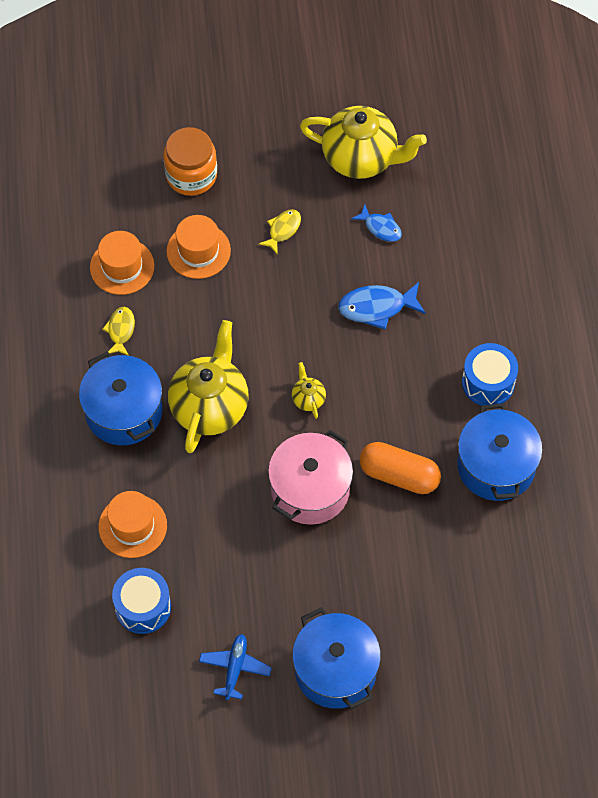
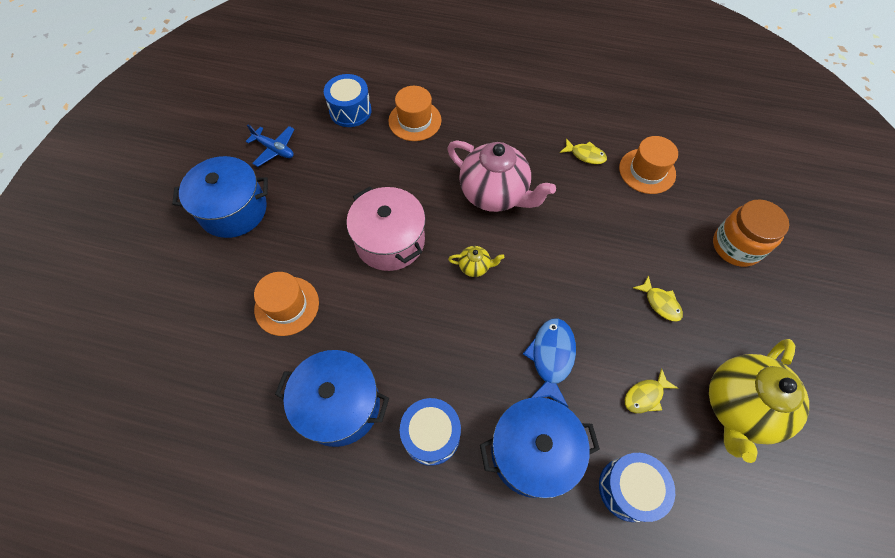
camera: 110 degrees right, 0 degrees up
blue pot [79,352,162,445] -> blue pot moved to [480,397,600,499]
orange hat [166,215,231,279] -> orange hat moved to [254,272,319,336]
yellow teapot [168,320,249,453] -> pink teapot [447,140,556,212]
blue fish [351,204,402,242] -> yellow fish [625,368,678,413]
orange capsule [360,442,441,494] -> none
none -> blue drum [599,453,675,522]

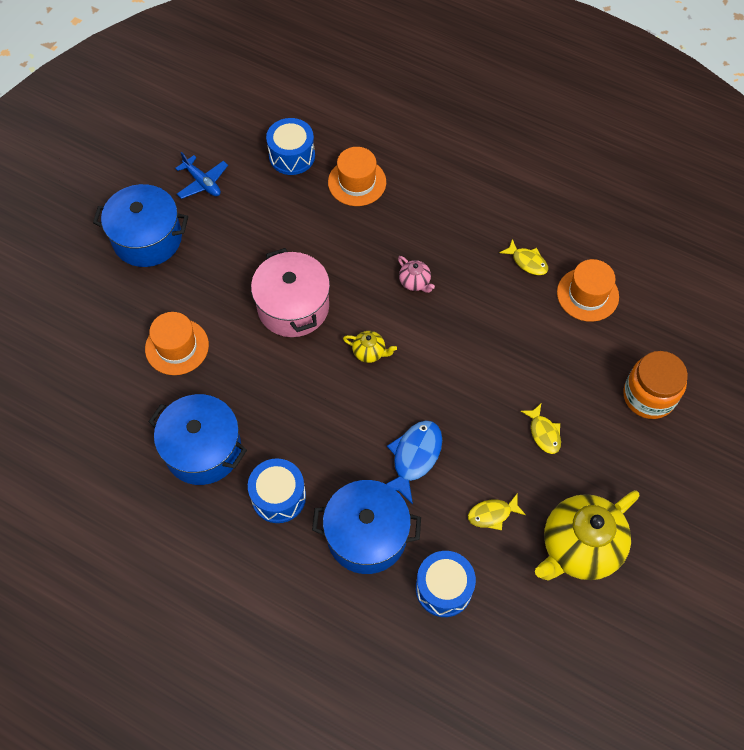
camera: 15 degrees right, 0 degrees up
pink teapot [447,140,556,212] -> pink teapot [398,256,435,293], size x0.43

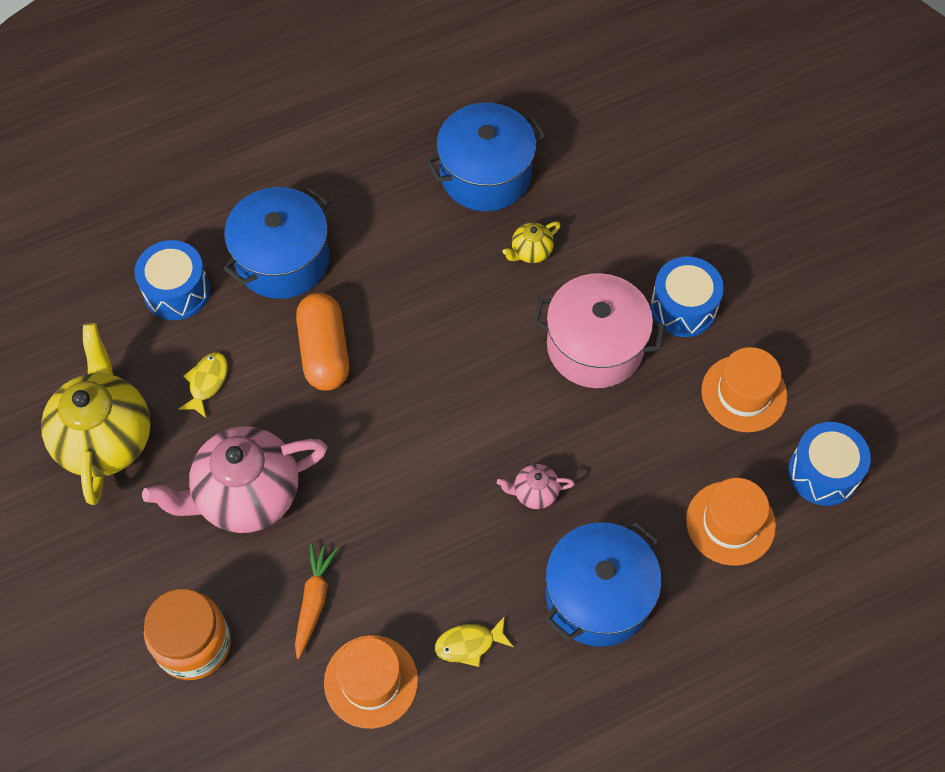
camera: 125 degrees right, 0 degrees up
blue pot [93,184,188,267] -> blue pot moved to [545,522,662,647]
orange hat [145,312,209,375] -> orange hat moved to [701,347,787,432]
blue plane [175,152,228,199] -> none
blue drum [248,458,306,523] -> blue drum moved to [650,257,724,337]
yellow teapot [343,331,397,363] -> yellow teapot moved to [502,221,561,263]
blue fish [387,420,442,505] -> orange capsule [296,293,349,391]
yellow fish [521,404,561,454] -> pink teapot [142,426,327,533]
none -> orange carrot [295,544,338,659]

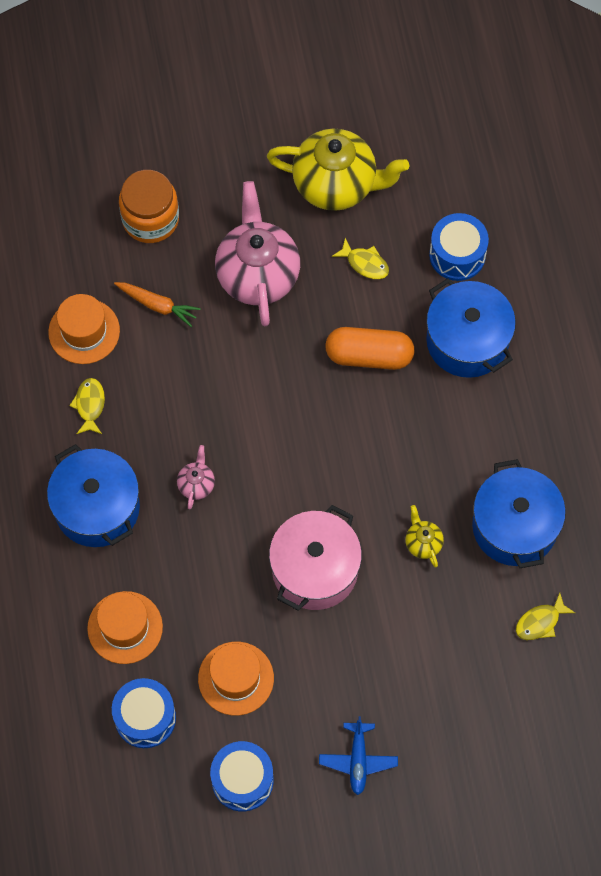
camera: 105 degrees right, 5 degrees up
blue drum [650,257,724,337] -> blue drum moved to [210,741,273,811]
none -> blue plane [319,716,398,795]
none -> yellow fish [516,593,575,640]

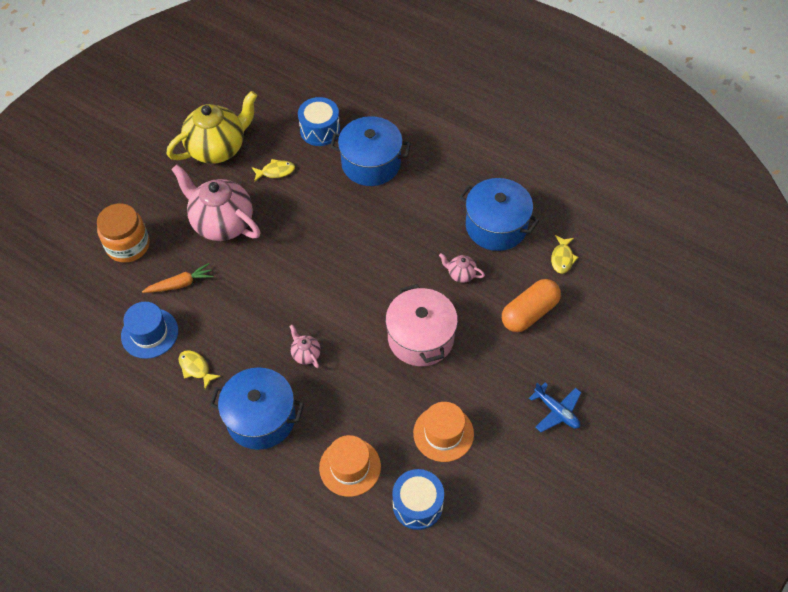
camera: 45 degrees left, 10 degrees down
orange hat [48,294,120,364] -> blue hat [121,302,178,359]
blue drum [210,741,273,811] -> none
orange capsule [325,327,415,370] -> orange capsule moved to [502,279,561,332]
yellow teapot [405,505,444,567] -> pink teapot [439,253,485,283]

